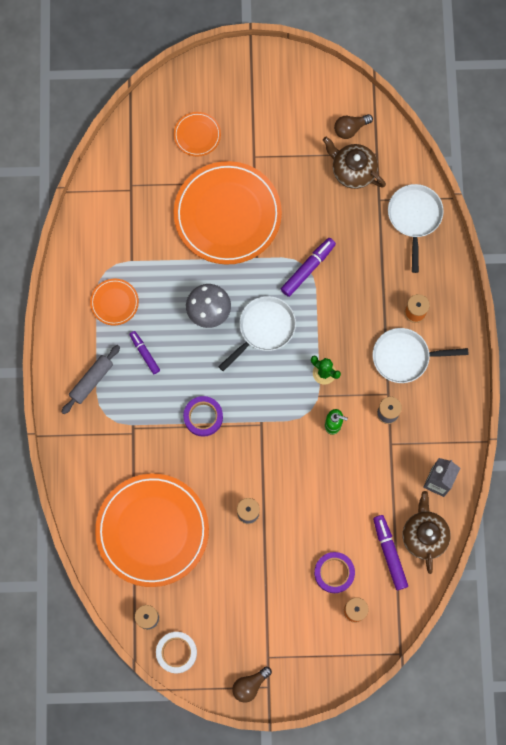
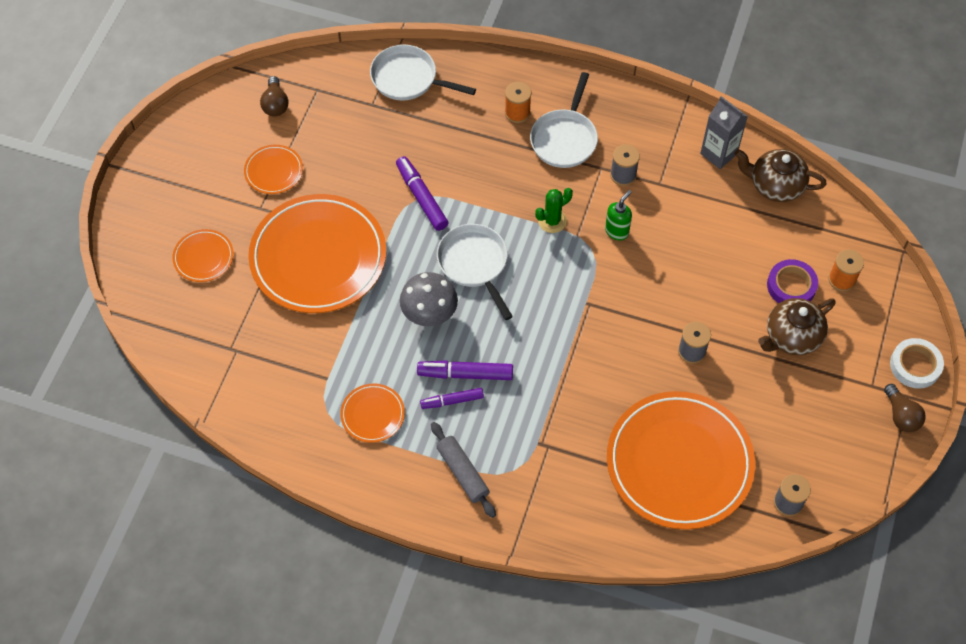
camera: 70 degrees left, 15 degrees down
white tape [156,632,197,673] -> white tape moved to [890,338,944,389]
purple tape [183,396,223,437] -> none
brown teapot [323,136,386,189] -> brown teapot moved to [758,298,836,355]
purple marker [373,515,408,590] -> purple marker moved to [417,360,513,380]
none -> orange plate [244,145,303,194]

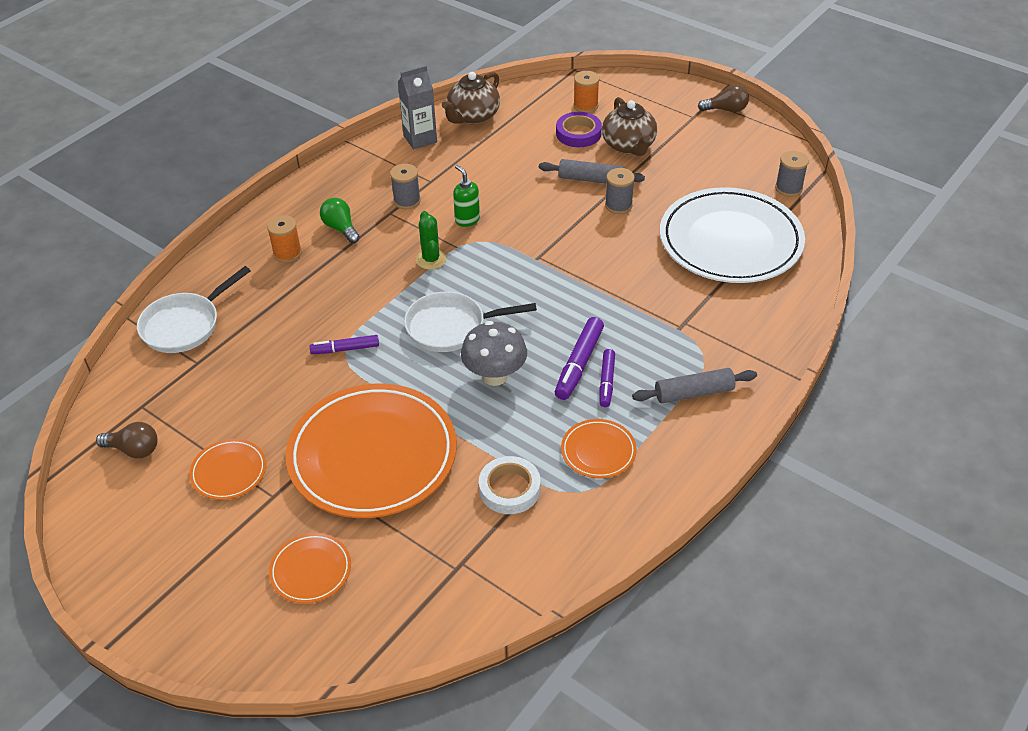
camera: 70 degrees left, 15 degrees down
purple marker [396,156,448,231] -> purple marker [310,335,379,354], size x0.66
white pan [530,72,598,168] -> green light bulb [320,198,360,243]
orange plate [607,391,755,530] -> white plate [660,187,805,283]
white tape [890,338,944,389] -> white tape moved to [479,456,541,514]
none -> grey rolling pin [539,159,645,184]

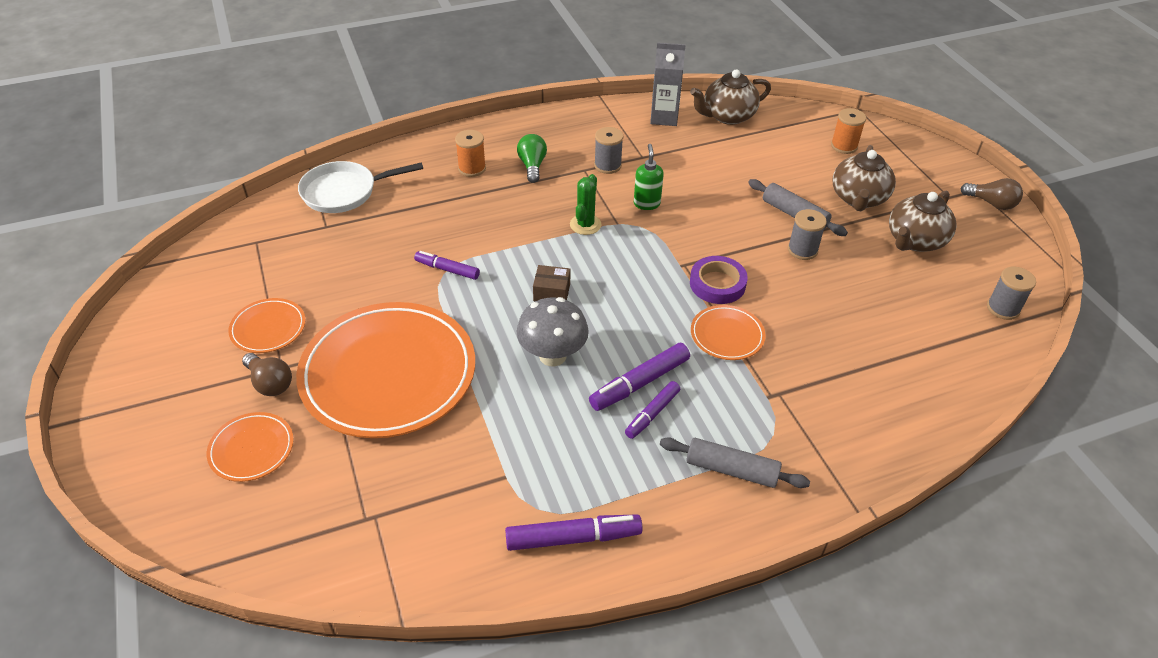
camera: 30 degrees right, 0 degrees up
brown light bulb [96,422,158,458] -> brown light bulb moved to [242,353,292,396]
white pan [404,291,537,352] -> brown box [533,265,570,301]
white tape [479,456,541,514] -> none
purple tape [556,112,602,147] -> purple tape moved to [690,256,748,304]
orange plate [561,419,637,479] -> orange plate moved to [691,305,766,360]
white plate [660,187,805,283] -> none
none -> purple marker [505,514,643,551]
none -> brown teapot [889,190,957,252]

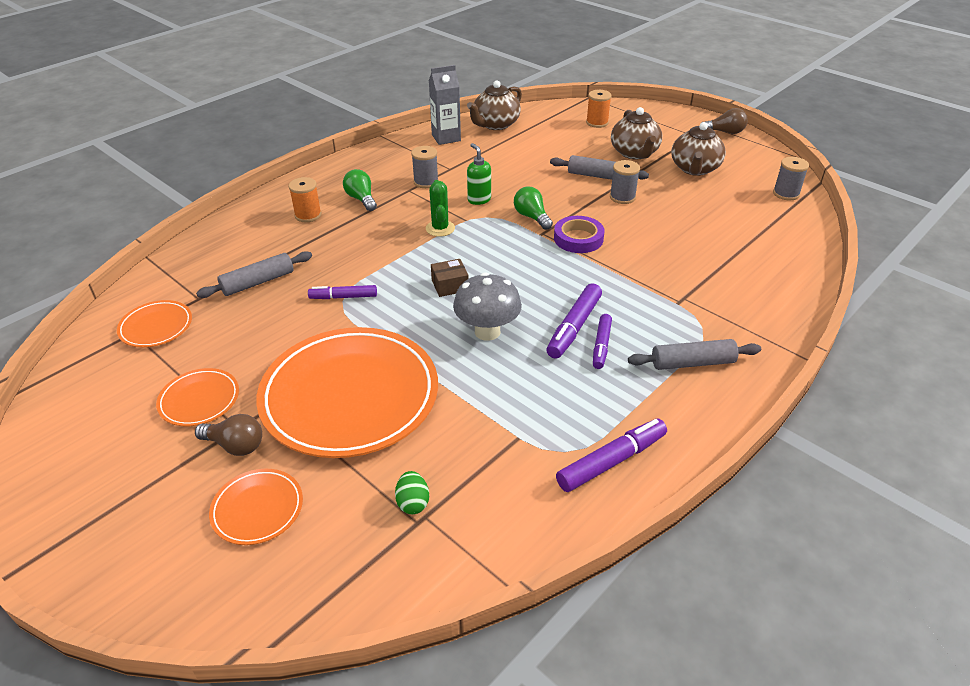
camera: 25 degrees left, 5 degrees down
white pan [298,161,423,213] -> none
orange plate [691,305,766,360] -> orange plate moved to [117,300,192,348]
none -> grey rolling pin [196,251,312,298]
none -> green egg [395,471,429,514]
none -> green light bulb [514,186,553,230]

